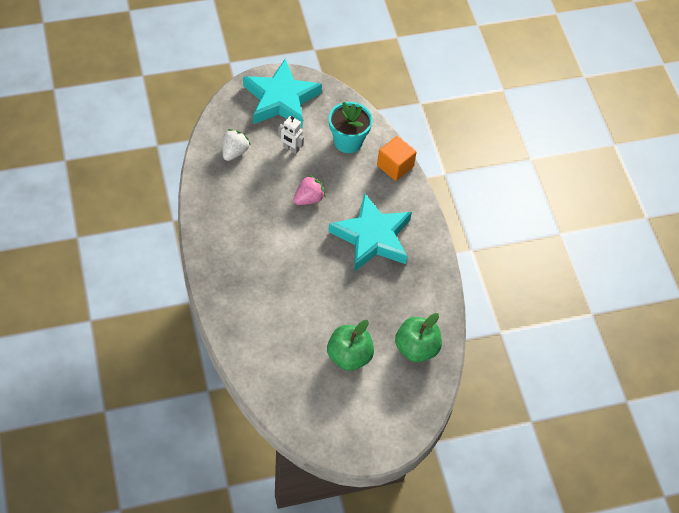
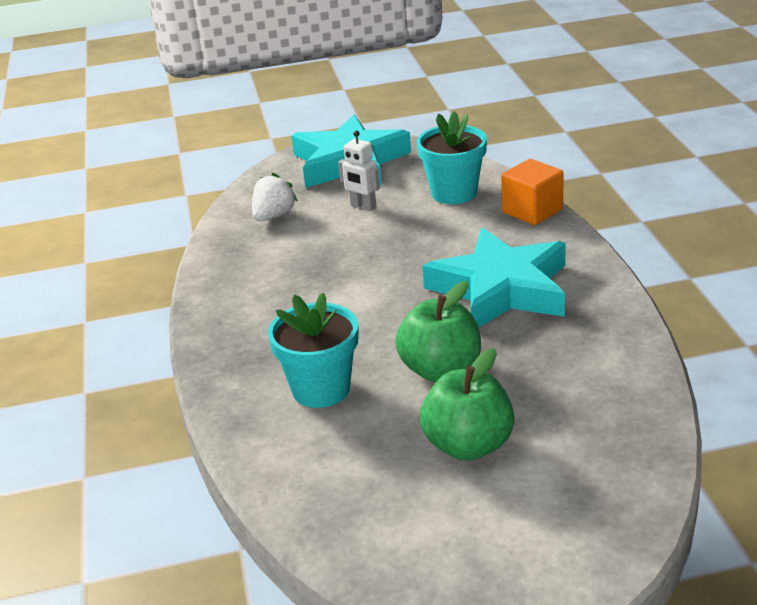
camera: 10 degrees right, 25 degrees down
pink strawberry [293,175,325,205] -> none
green apple [395,313,442,363] -> green apple moved to [395,281,481,382]
none -> turquoise flower pot [268,293,359,408]

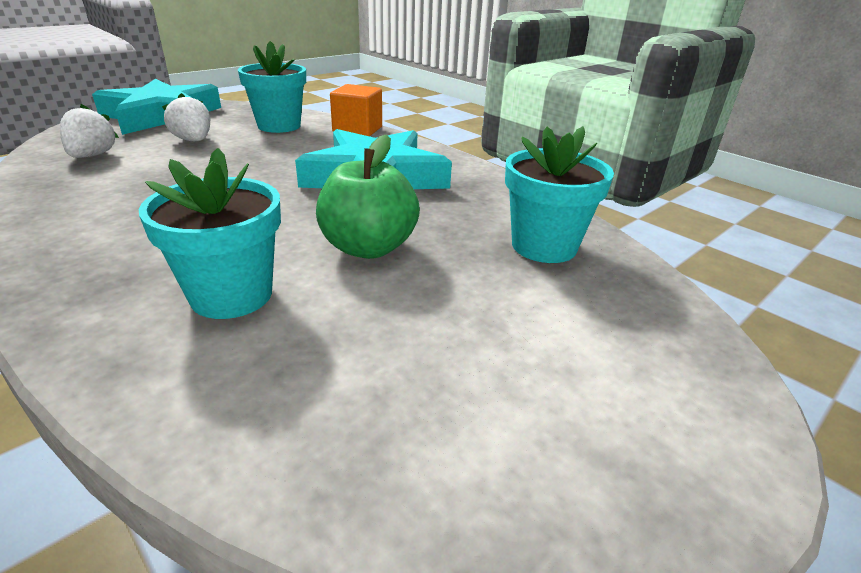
camera: 35 degrees left, 0 degrees up
white robot [338,130,380,211] -> white strawberry [162,93,210,141]
green apple [420,348,514,461] -> none
none -> turquoise flower pot [505,126,614,263]

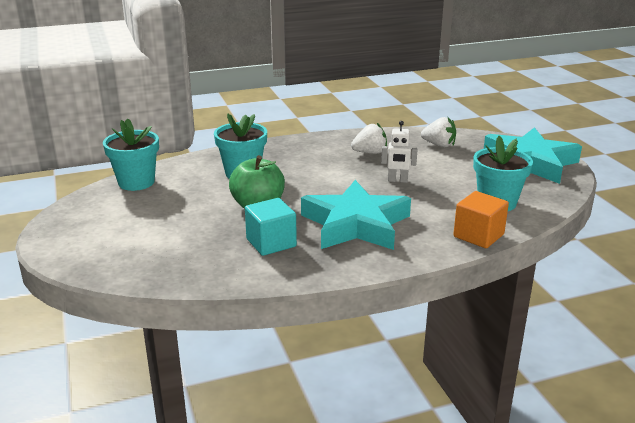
camera: 115 degrees right, 5 degrees down
white strawberry [162,93,210,141] -> white strawberry moved to [351,123,387,154]
turquoise flower pot [505,126,614,263] -> turquoise flower pot moved to [103,118,159,191]
none -> turquoise cube [245,198,297,256]
none -> white robot [381,121,418,183]

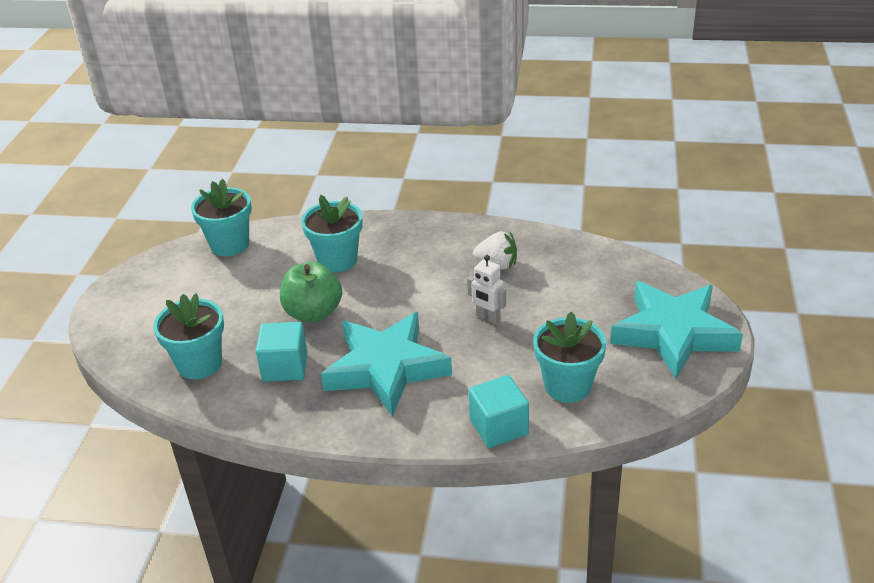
camera: 30 degrees right, 10 degrees up
white strawberry [421,117,456,147] -> none
orange cube [453,191,509,248] -> turquoise cube [468,375,529,448]
none -> turquoise flower pot [153,293,224,379]

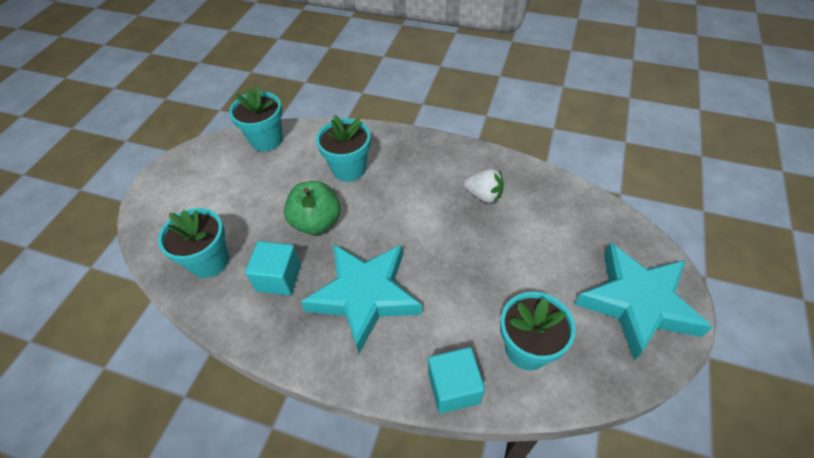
camera: 10 degrees right, 15 degrees up
white robot [467,255,506,324] -> none

